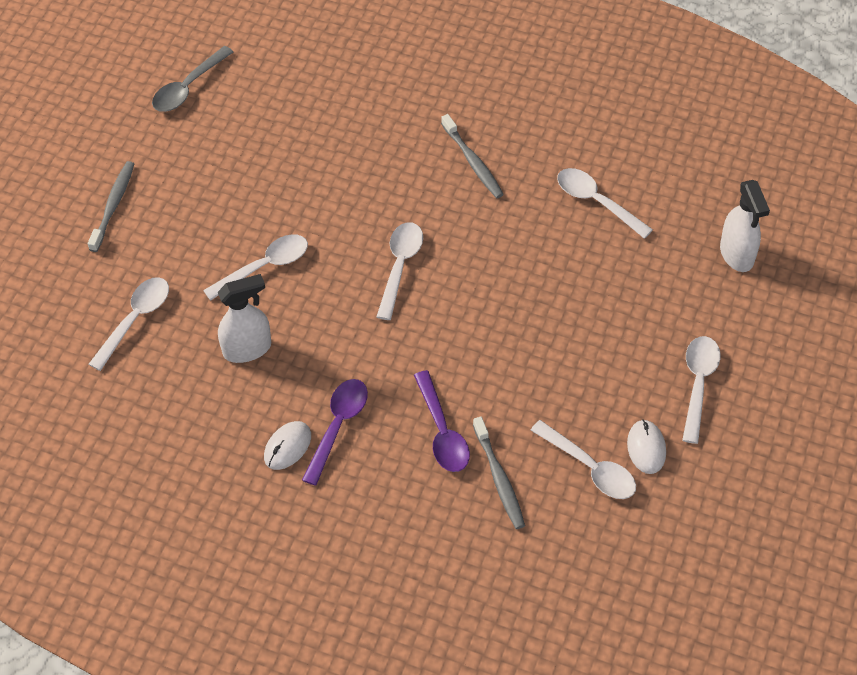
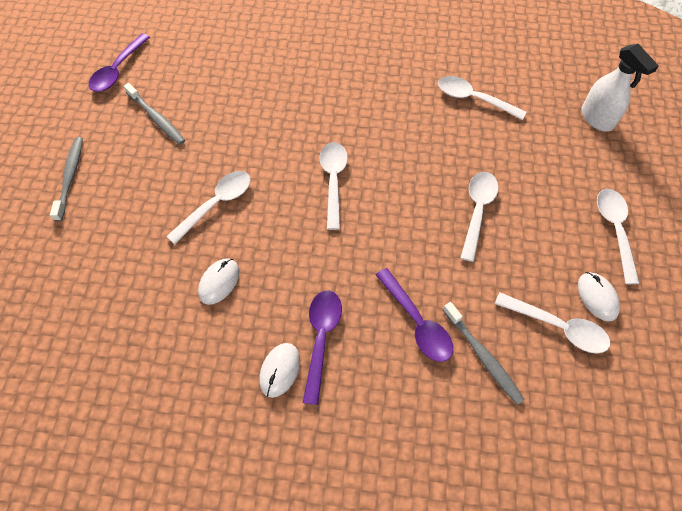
camera: 15 degrees left, 5 degrees up
white spoon [89,277,169,371] -> white spoon moved to [460,172,499,262]
grey spoon [152,46,234,112] -> purple spoon [89,33,150,92]
white spray bottle [218,274,271,363] -> white mouse [198,258,239,305]
grey toothbrush [441,114,504,198] -> grey toothbrush moved to [124,83,185,145]

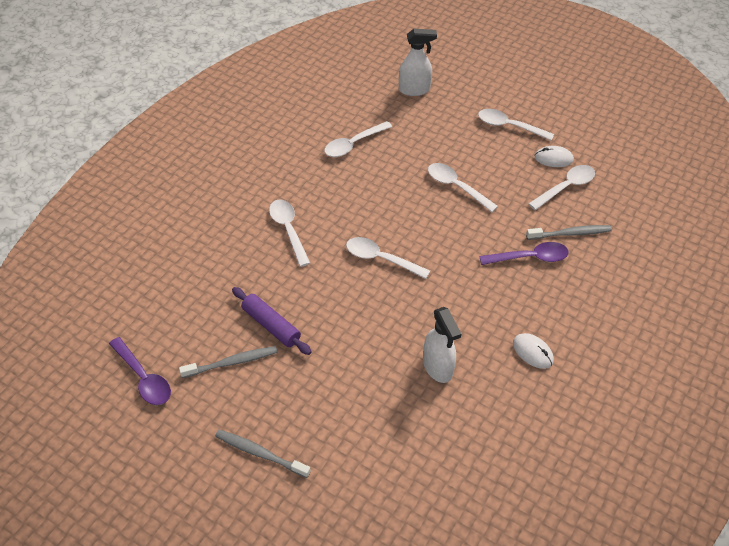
camera: 65 degrees left, 10 degrees down
white spoon [166,171,251,244] -> white spoon moved to [269,199,310,267]
white mouse [198,258,239,305] -> white spray bottle [423,307,461,383]
purple spoon [303,291,342,405] -> none
none -> purple rolling pin [232,287,312,355]

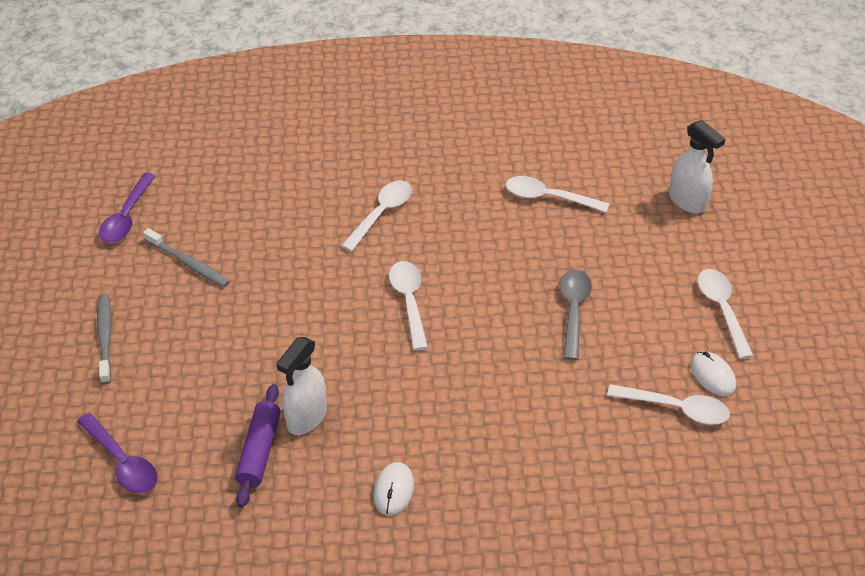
camera: 55 degrees right, 5 degrees down
purple rolling pin [232,287,312,355] -> purple rolling pin moved to [235,384,280,508]
white spoon [428,163,498,212] -> grey spoon [559,269,592,360]
purple spoon [479,242,569,265] -> purple spoon moved to [77,413,158,494]
grey toothbrush [526,225,612,240] -> none

